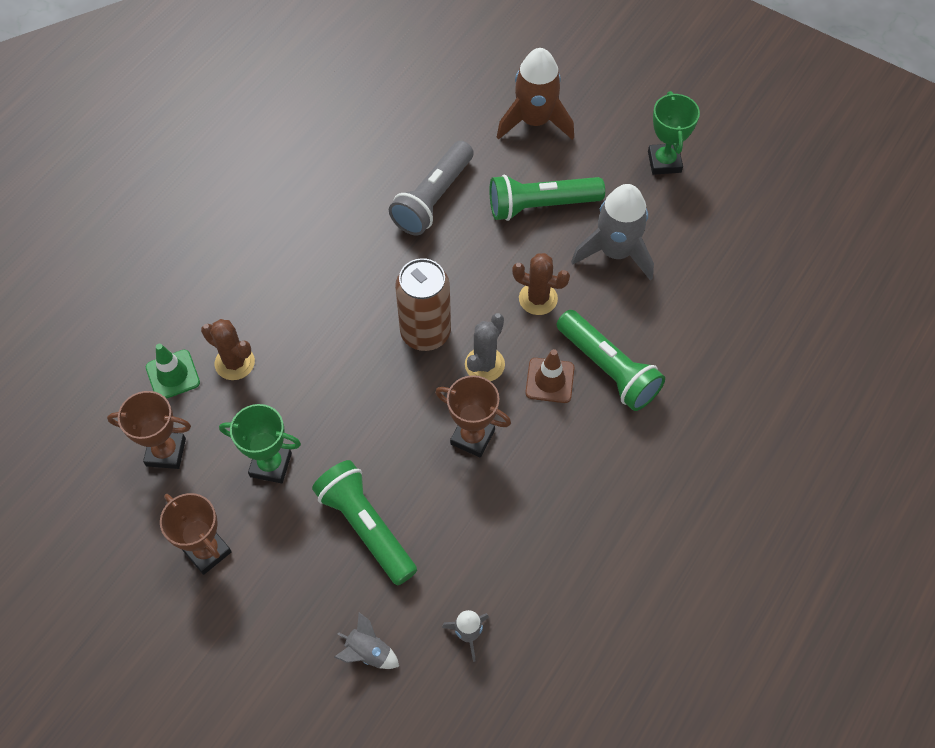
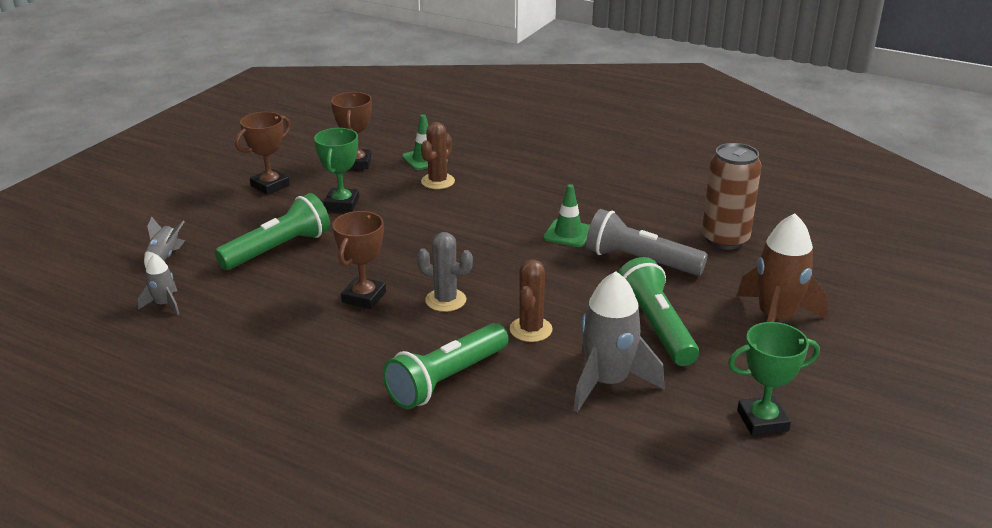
camera: 85 degrees right, 30 degrees down
brown can [395,258,451,351] -> brown can moved to [702,143,762,250]
brown traffic cone [525,349,574,403] -> none
none -> green traffic cone [543,184,590,247]

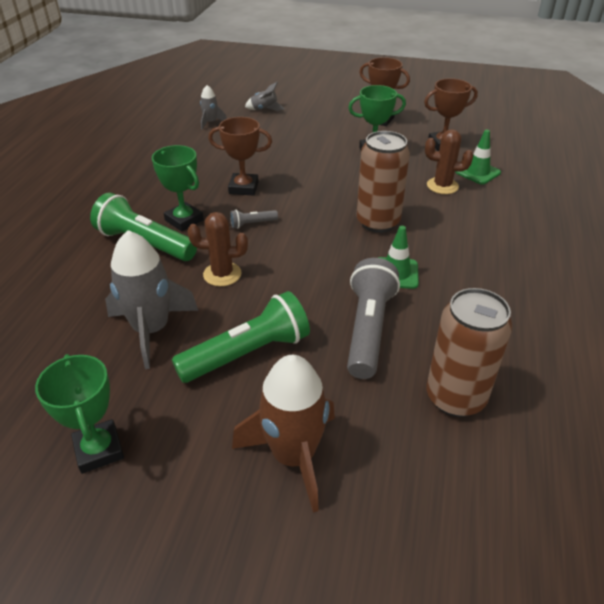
camera: 75 degrees right, 10 degrees up
green flashlight [215,193,330,270] -> none
grey cactus [417,232,473,312] -> grey flashlight [230,210,278,229]
none -> green trophy [152,145,204,231]
none -> brown can [357,131,410,233]

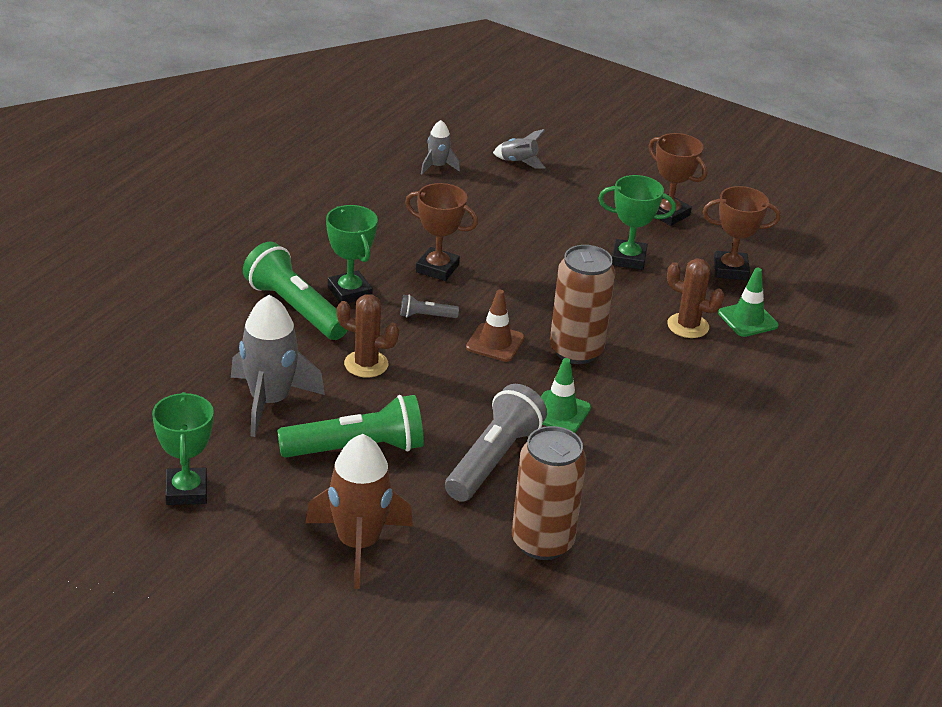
camera: 15 degrees right, 5 degrees down
none -> brown traffic cone [466,290,525,362]

